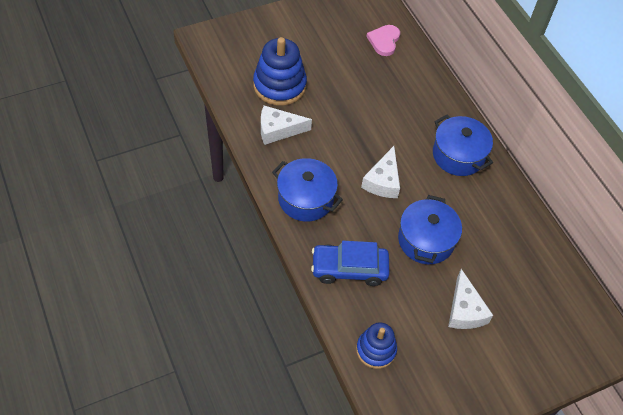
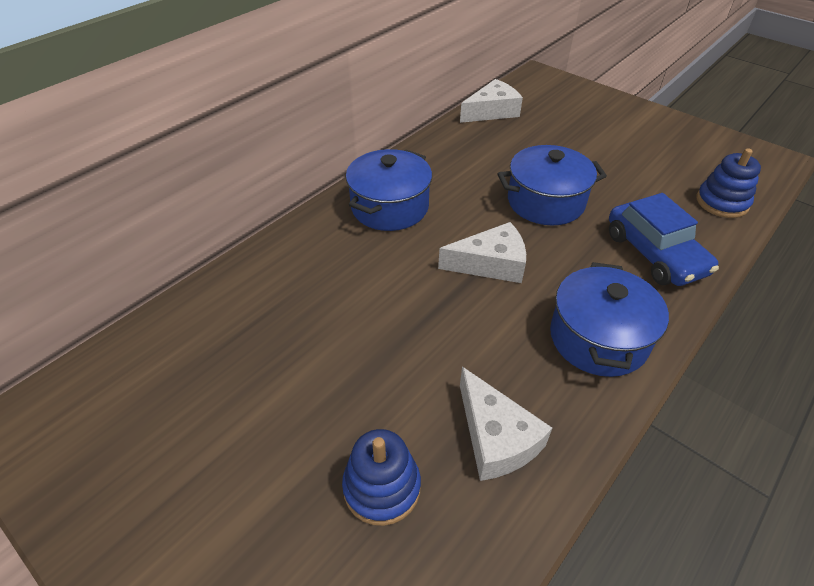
camera: 110 degrees left, 10 degrees down
blue stacking toy [253,37,307,106] -> blue stacking toy [342,429,421,526], size x0.62
pink heart [366,25,400,56] -> none
white cheese [448,269,493,329] -> white cheese moved to [460,79,523,123]

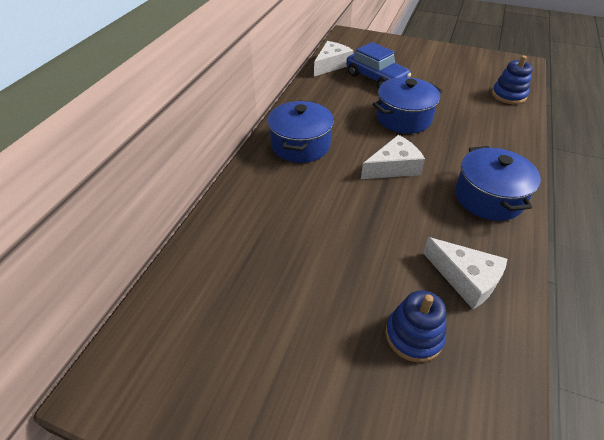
camera: 20 degrees left, 0 degrees up
blue car [609,193,719,286] -> blue car moved to [346,42,411,88]

